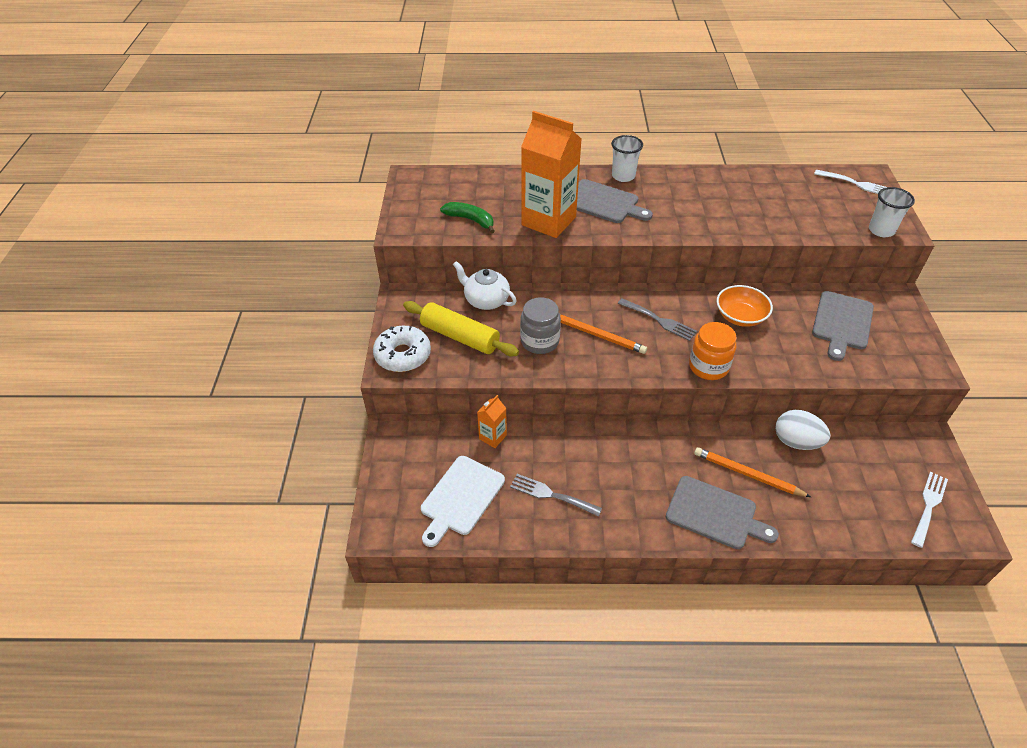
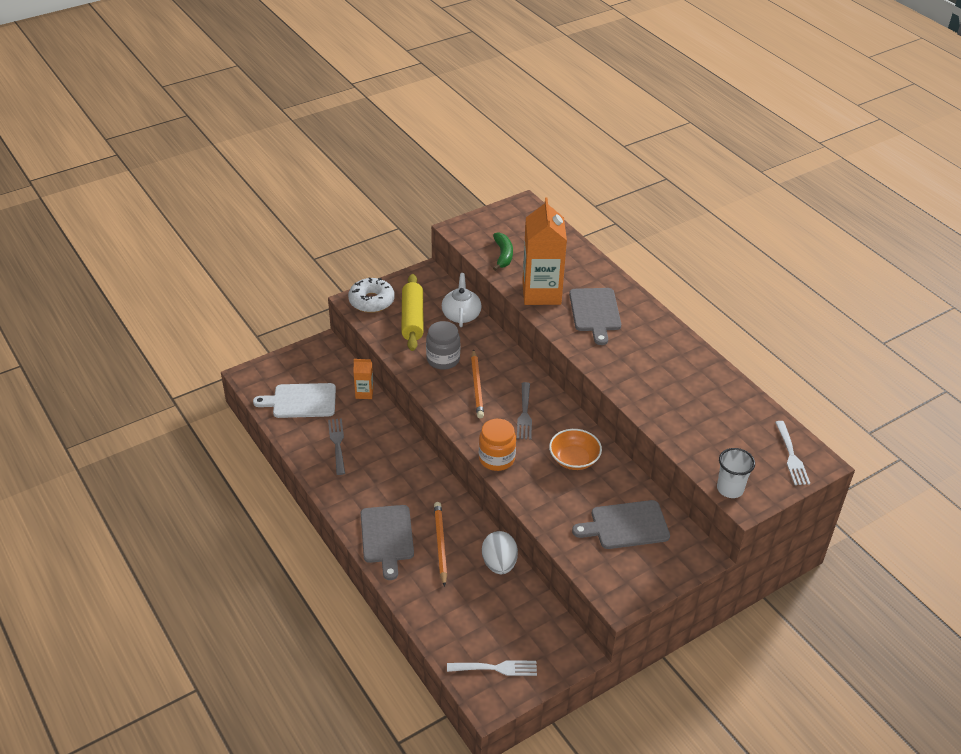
camera: 55 degrees right, 5 degrees down
white cup [611,135,643,182] -> none

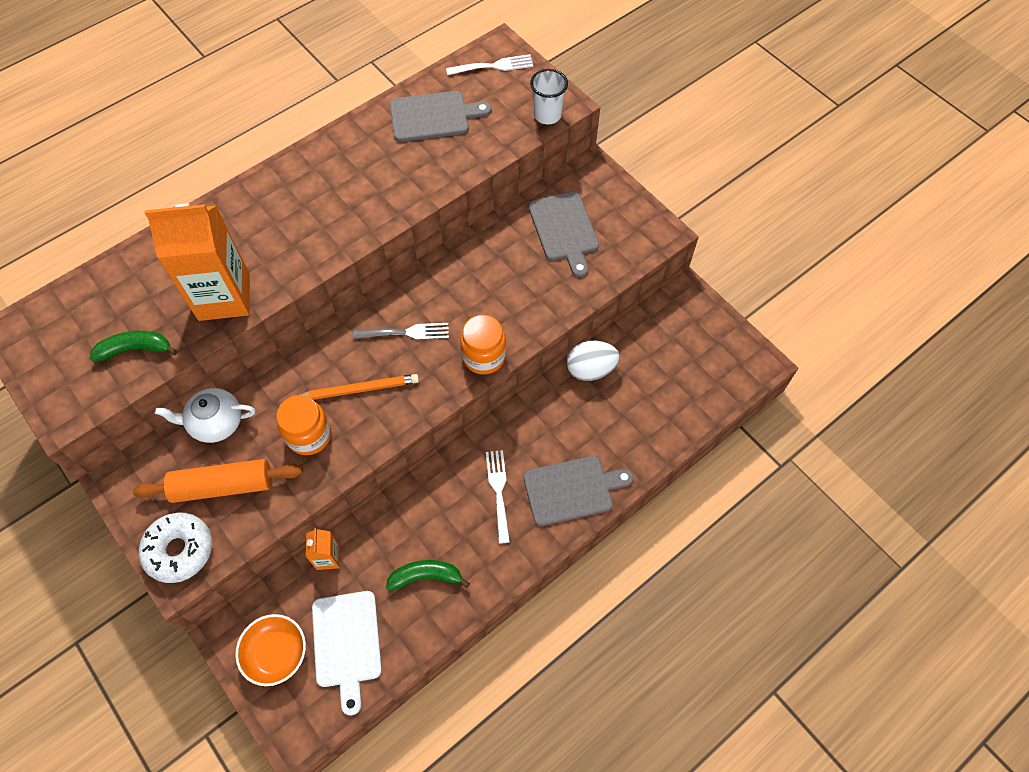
camera: 95 degrees left, 20 degrees up
grey fork [328,418,345,475] -> green banana [386,560,470,591]
yellow rolling pin [401,274,424,351] -> orange rolling pin [133,459,303,503]
grey jar [426,321,460,370] -> orange jar [276,395,331,455]
orange pencil [434,502,447,587] -> none
white fork [447,660,537,676] -> white fork moved to [486,450,510,544]
orange bowl [549,429,602,470] -> orange bowl moved to [235,614,306,686]
grey cutting board [569,288,621,345] -> grey cutting board moved to [390,91,491,142]

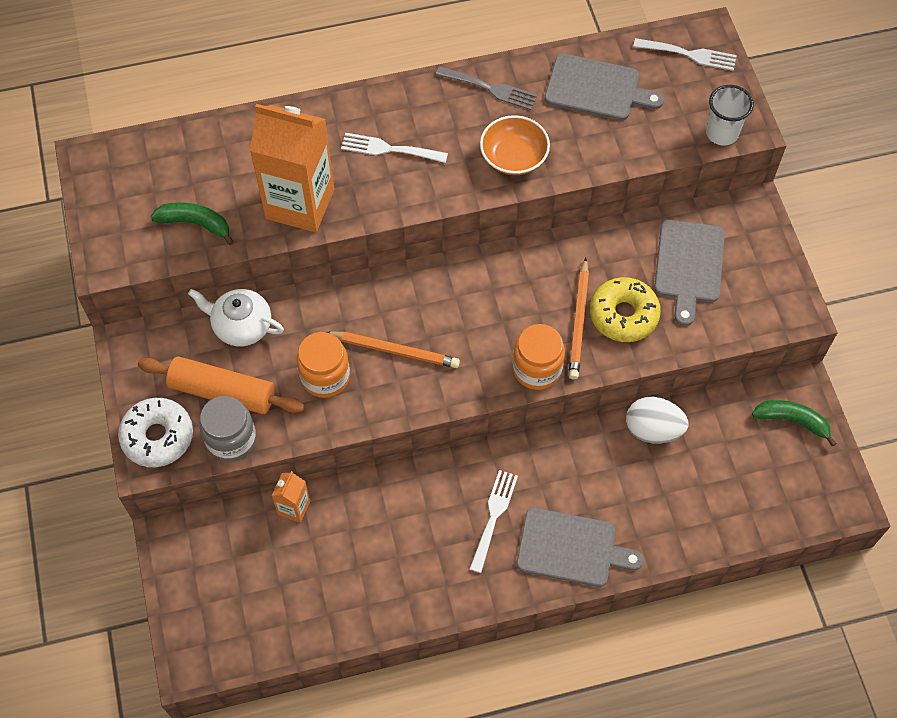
camera: 25 degrees right, 0 degrees up
orange bowl [235,614,306,686] -> orange bowl moved to [480,115,550,175]
white cutting board [312,591,382,715] -> none
grey fork [353,323,449,340] -> grey fork moved to [436,66,537,110]
green banana [386,560,470,591] -> green banana moved to [752,400,837,447]
none -> grey jar [199,396,256,462]
none -> white fork [341,133,448,163]
none -> orange pencil [568,258,589,380]
none -> yellow donut [590,277,661,342]

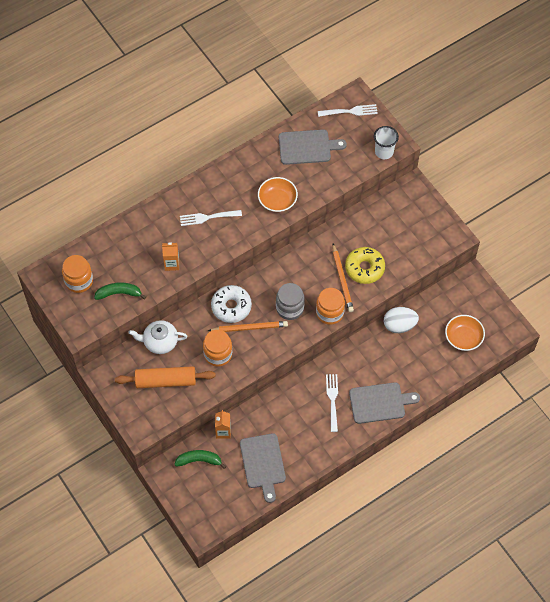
camera: 20 degrees left, 0 degrees up
white donut [118,398,193,467] -> white donut moved to [211,285,252,323]
grey jar [199,396,256,462] -> grey jar moved to [276,283,305,320]
orange carton [250,104,334,232] -> orange carton [162,242,179,271], size x0.46
grey fork [436,66,537,110] -> none
grey cutting board [654,220,725,326] -> grey cutting board moved to [240,433,286,503]
green banana [752,400,837,447] -> green banana moved to [174,450,226,469]
none -> orange jar [62,255,93,293]
none -> orange bowl [445,315,485,351]

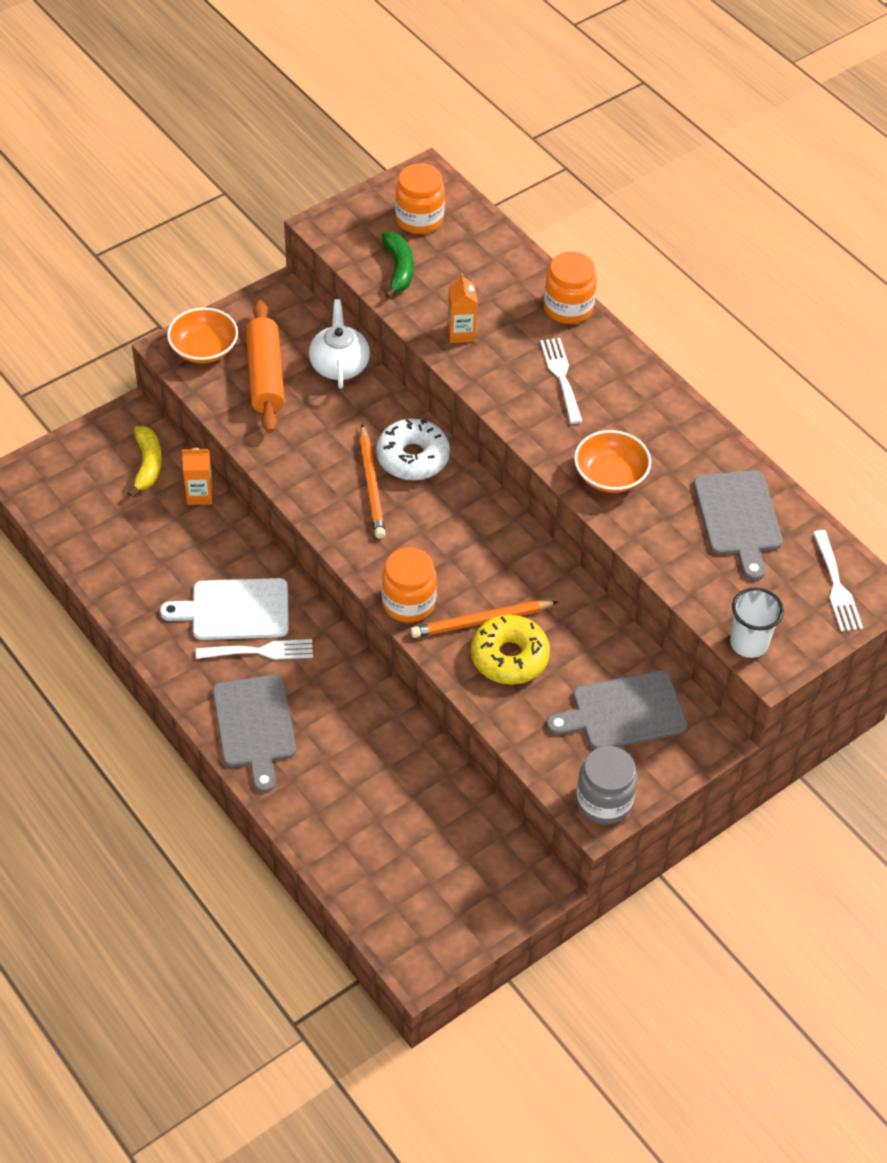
camera: 85 degrees right, 10 degrees down
green banana [174,450,226,469] -> yellow banana [127,426,162,497]
orange jar [203,330,232,367] -> orange jar moved to [544,252,597,324]
grey cutting board [240,433,286,503] -> grey cutting board moved to [546,670,688,750]
grey jar [276,283,305,320] -> grey jar moved to [576,746,638,824]
white egg [384,307,419,333] -> none
orange bowl [445,315,485,351] -> orange bowl moved to [167,307,238,363]
none -> white cutting board [160,578,289,640]

